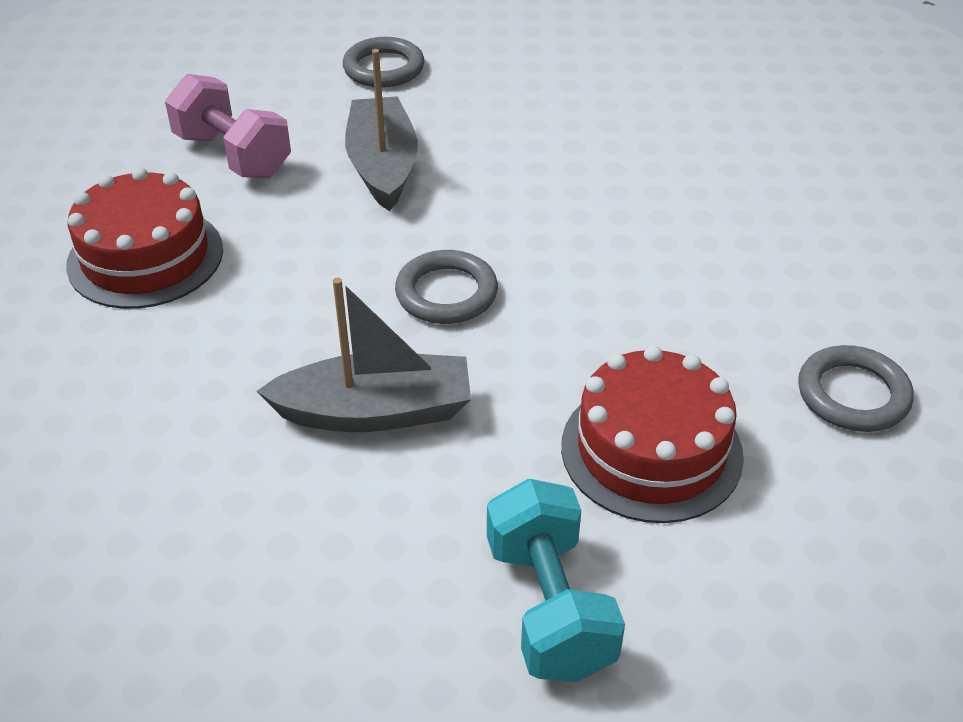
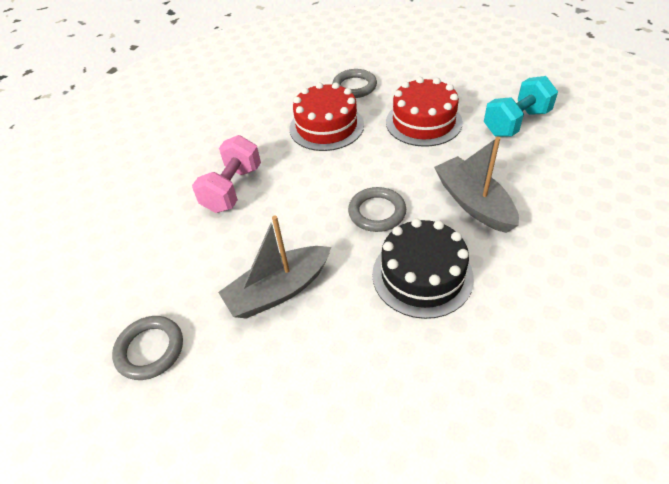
camera: 110 degrees left, 5 degrees up
red cake [66,167,223,309] -> red cake moved to [290,82,364,151]
pink dumbbell [165,74,291,178] -> pink dumbbell moved to [192,135,261,213]
none -> black cake [372,218,474,319]

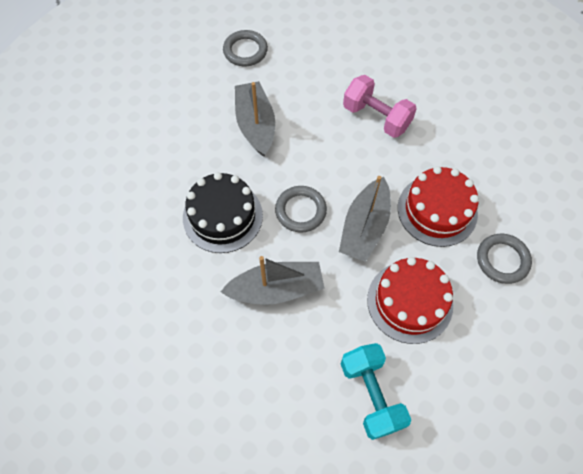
camera: 105 degrees right, 15 degrees up
none -> grey boat [339,176,391,262]

